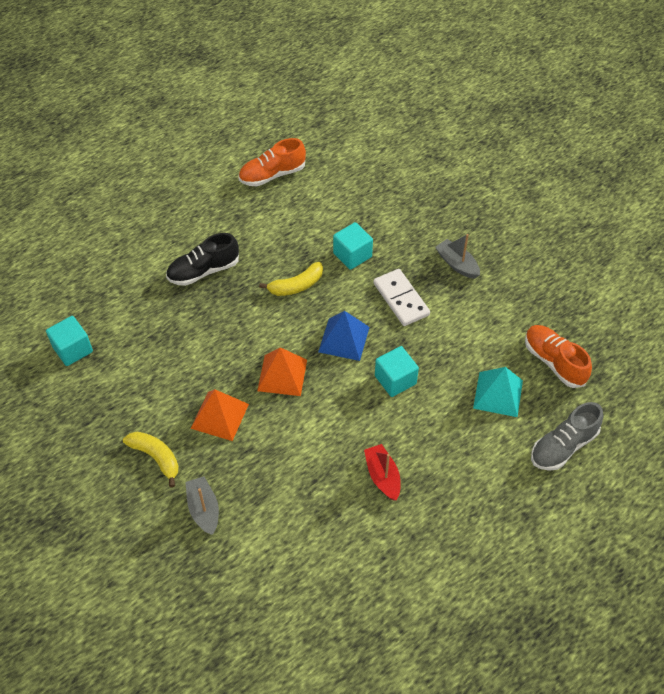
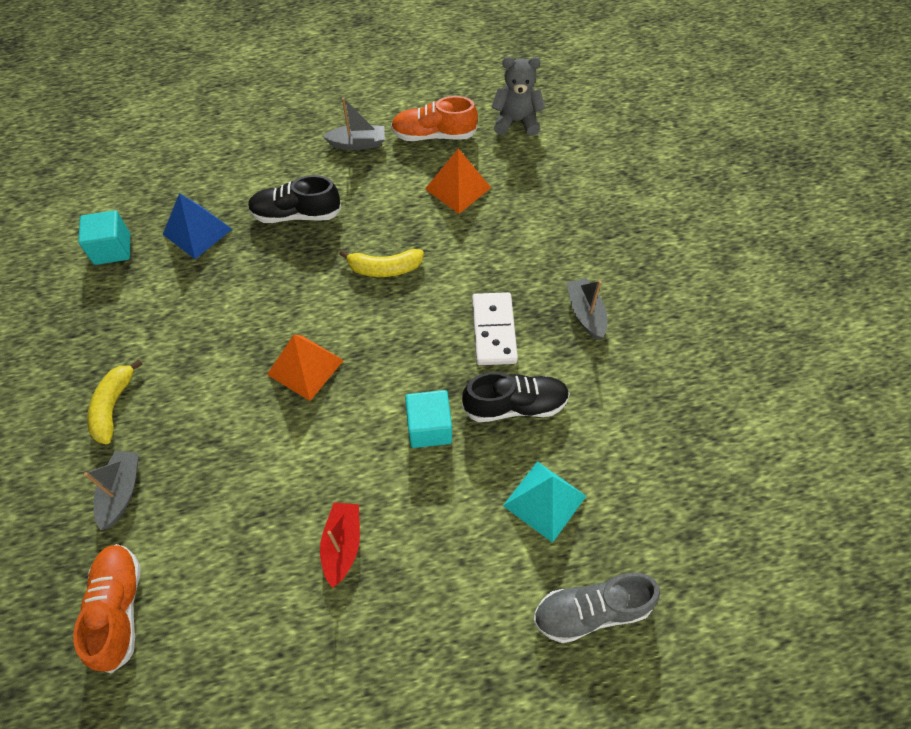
camera: 25 degrees right, 5 degrees up
yellow banana [123,432,179,487] -> yellow banana turned 150 degrees counterclockwise [87,359,143,445]
orange pyramid [191,389,249,441] -> orange pyramid moved to [425,148,491,214]
blue pyramid [318,311,369,361] -> blue pyramid moved to [163,193,232,259]
turquoise cube [333,222,373,270] -> none
orange shoe [525,325,592,388] -> orange shoe moved to [73,544,141,673]
none -> grey boat [323,97,385,150]
none -> black shoe [462,372,570,422]
none -> grey teddy bear [491,57,545,136]

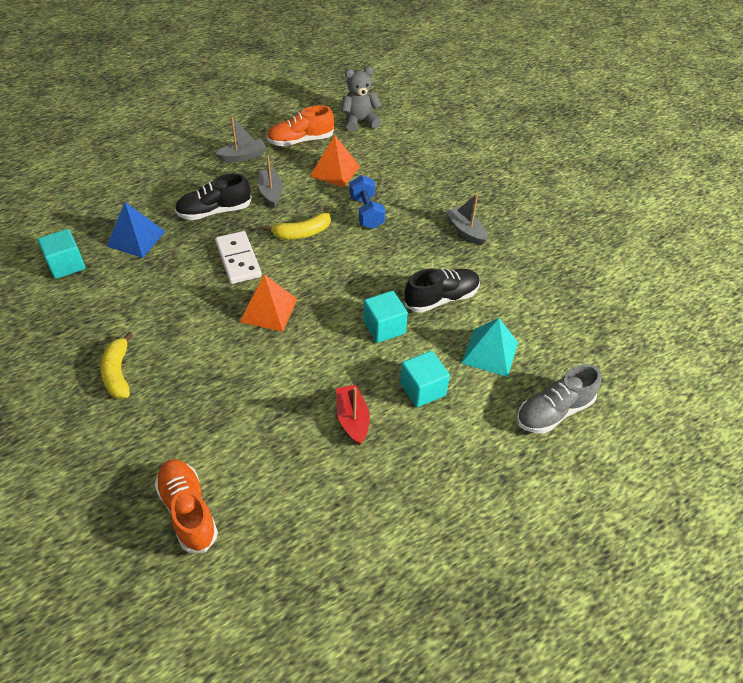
camera: 20 degrees left, 10 degrees down
grey boat [84,451,139,530] -> grey boat moved to [258,155,283,208]
white domino [472,292,518,365] -> white domino moved to [215,231,262,284]
none -> blue dumbbell [350,175,386,229]
none -> turquoise cube [400,351,450,407]

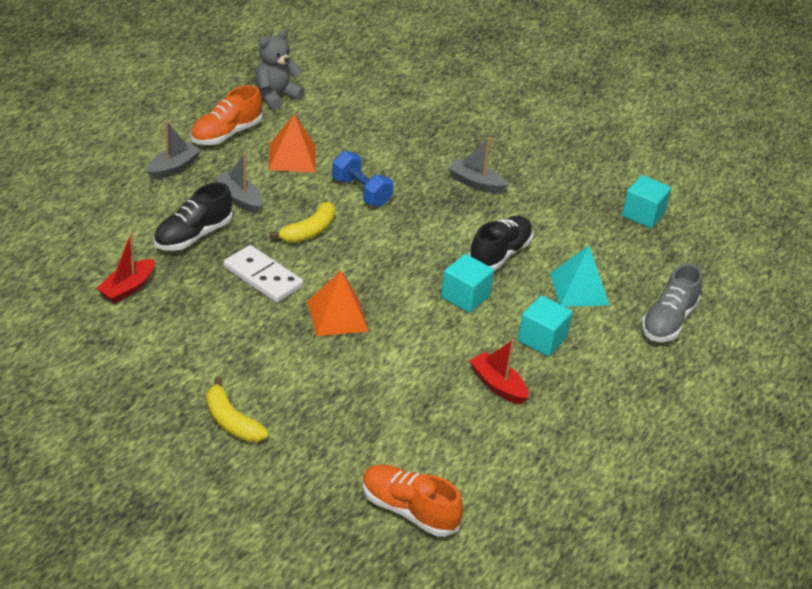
camera: 30 degrees left, 10 degrees down
turquoise cube [38,229,85,279] -> turquoise cube moved to [622,175,671,228]
blue pyramid [107,202,165,258] -> red boat [96,233,155,304]

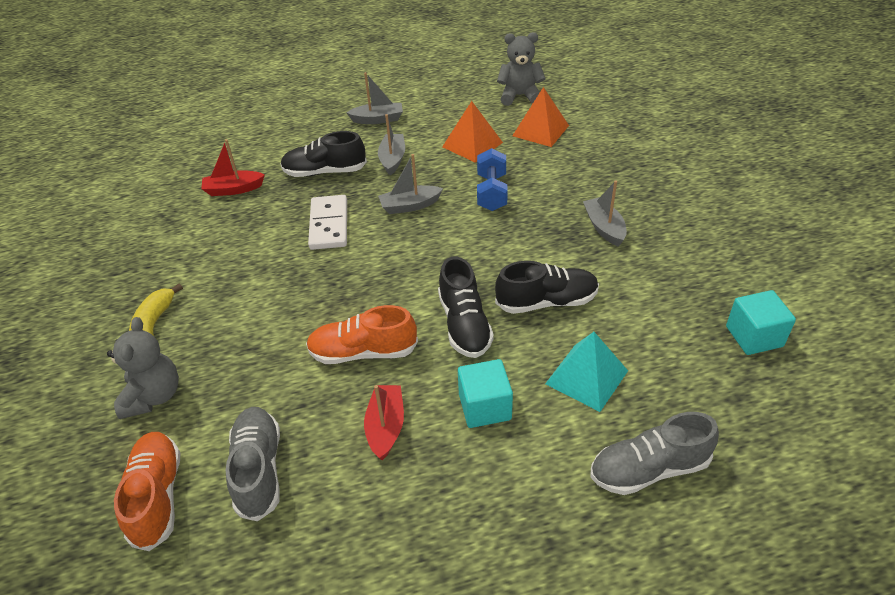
camera: 50 degrees right, 5 degrees up
orange shoe [190,85,263,145] -> orange shoe moved to [306,305,418,364]
yellow banana [270,202,335,243] -> grey boat [378,154,443,214]
orange pyramid [307,271,368,336] -> orange pyramid moved to [512,87,569,147]
turquoise cube [441,254,494,313] -> black shoe [438,257,494,358]
none -> grey teddy bear [107,317,179,419]
none -> grey shoe [226,407,280,521]

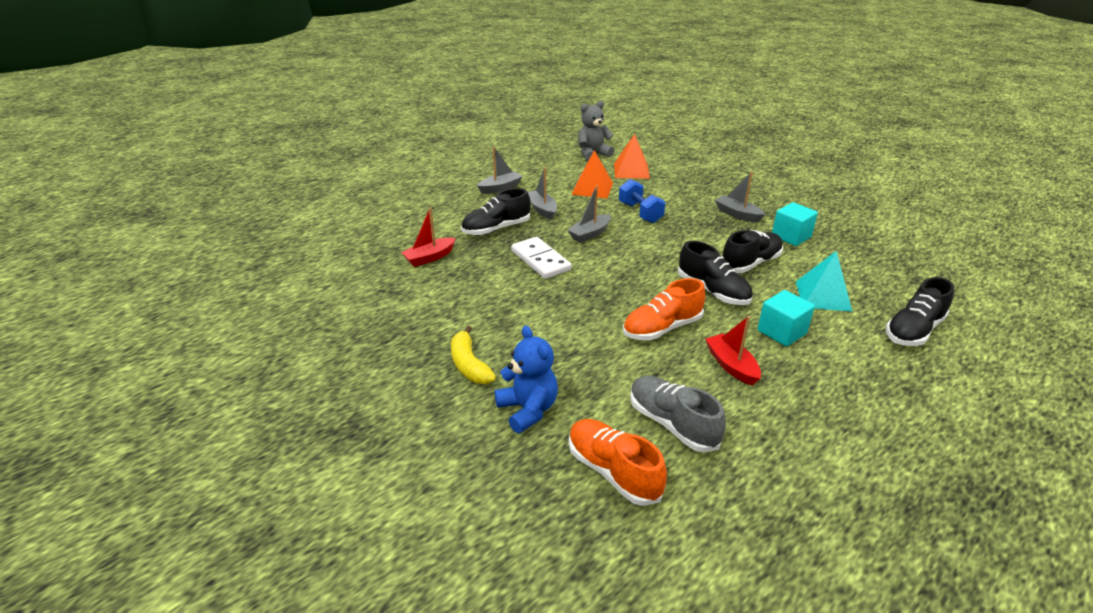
camera: 30 degrees left, 10 degrees down
grey teddy bear [107,317,179,419] -> blue teddy bear [495,326,558,433]
grey shoe [590,412,719,495] -> black shoe [886,277,954,346]
turquoise cube [726,290,796,355] -> turquoise cube moved to [772,202,818,246]

